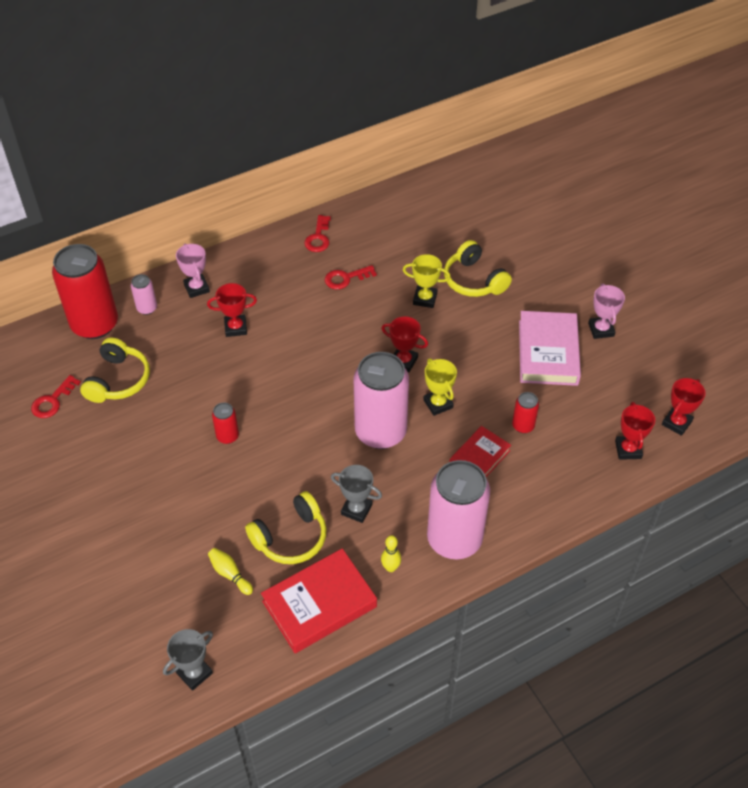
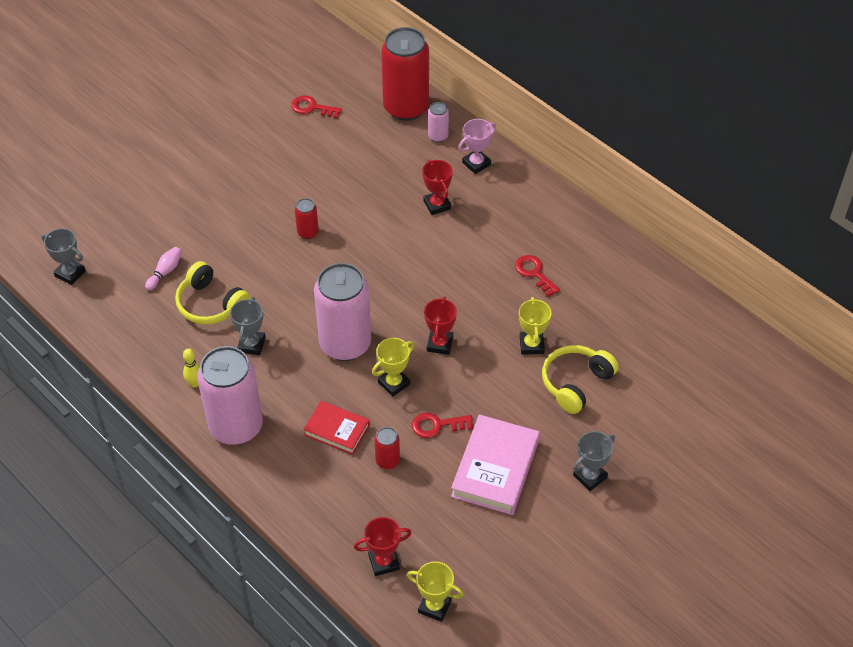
camera: 75 degrees right, 0 degrees up
yellow headphones [80,337,150,403] -> none
yellow bowling pin [208,548,253,595] -> pink bowling pin [145,247,182,290]
red book [261,548,377,653] -> none
red key [304,215,331,252] -> red key moved to [412,412,473,438]
pink book [519,311,581,386] -> pink book turned 60 degrees counterclockwise [451,415,540,515]
pink trophy [588,284,625,339] -> none
red trophy [662,378,706,436] -> yellow trophy [407,561,464,622]
none -> grey trophy [573,431,615,491]

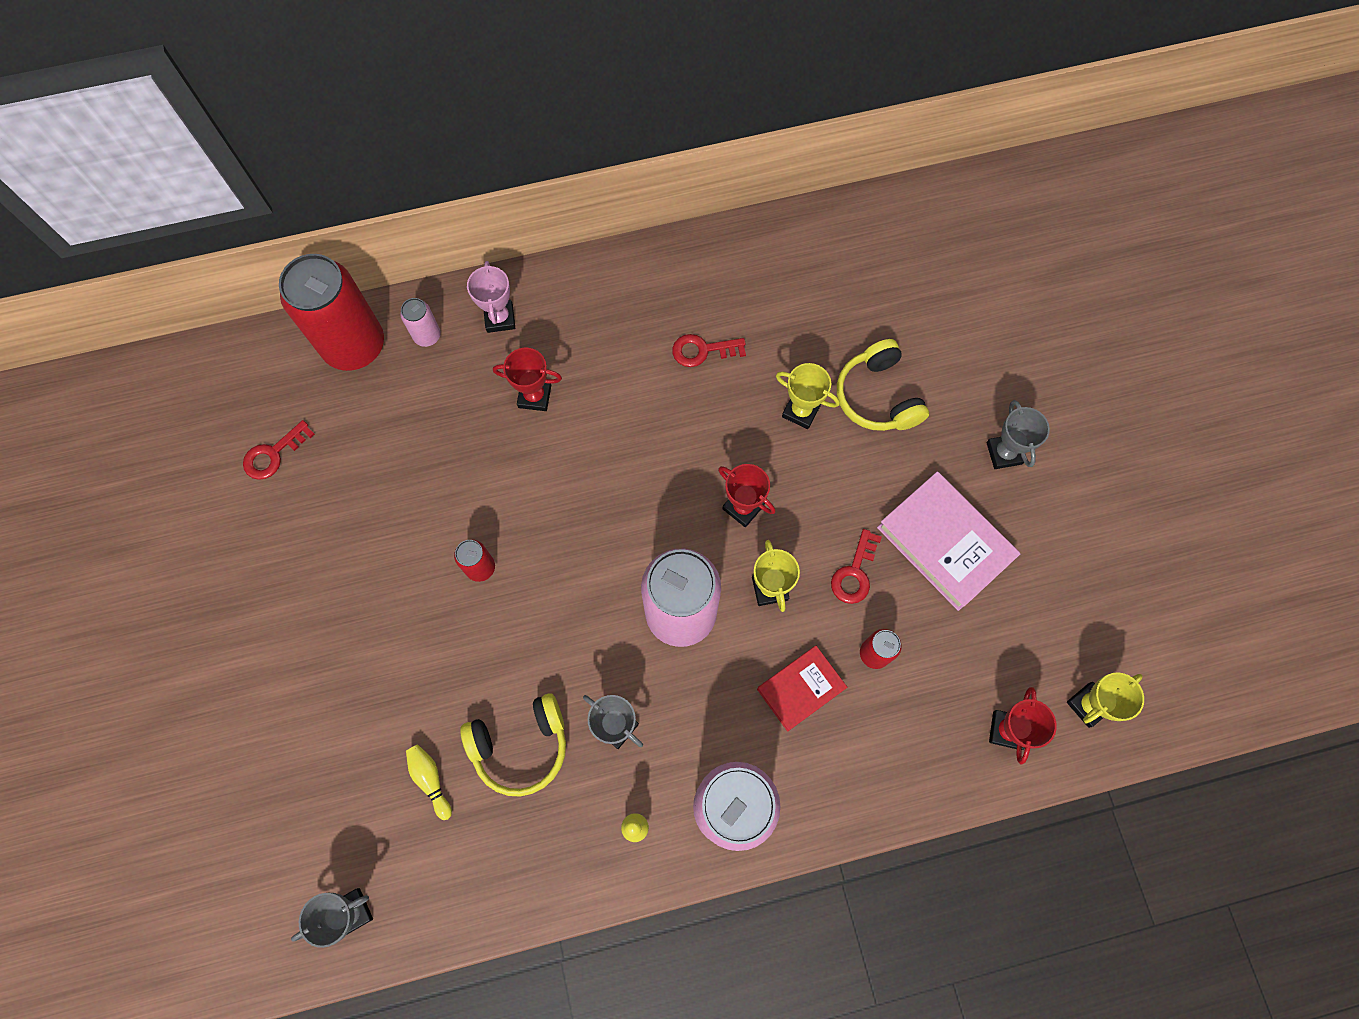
camera: 60 degrees left, 20 degrees up
pink bowling pin [145,247,182,290] -> yellow bowling pin [406,744,452,820]

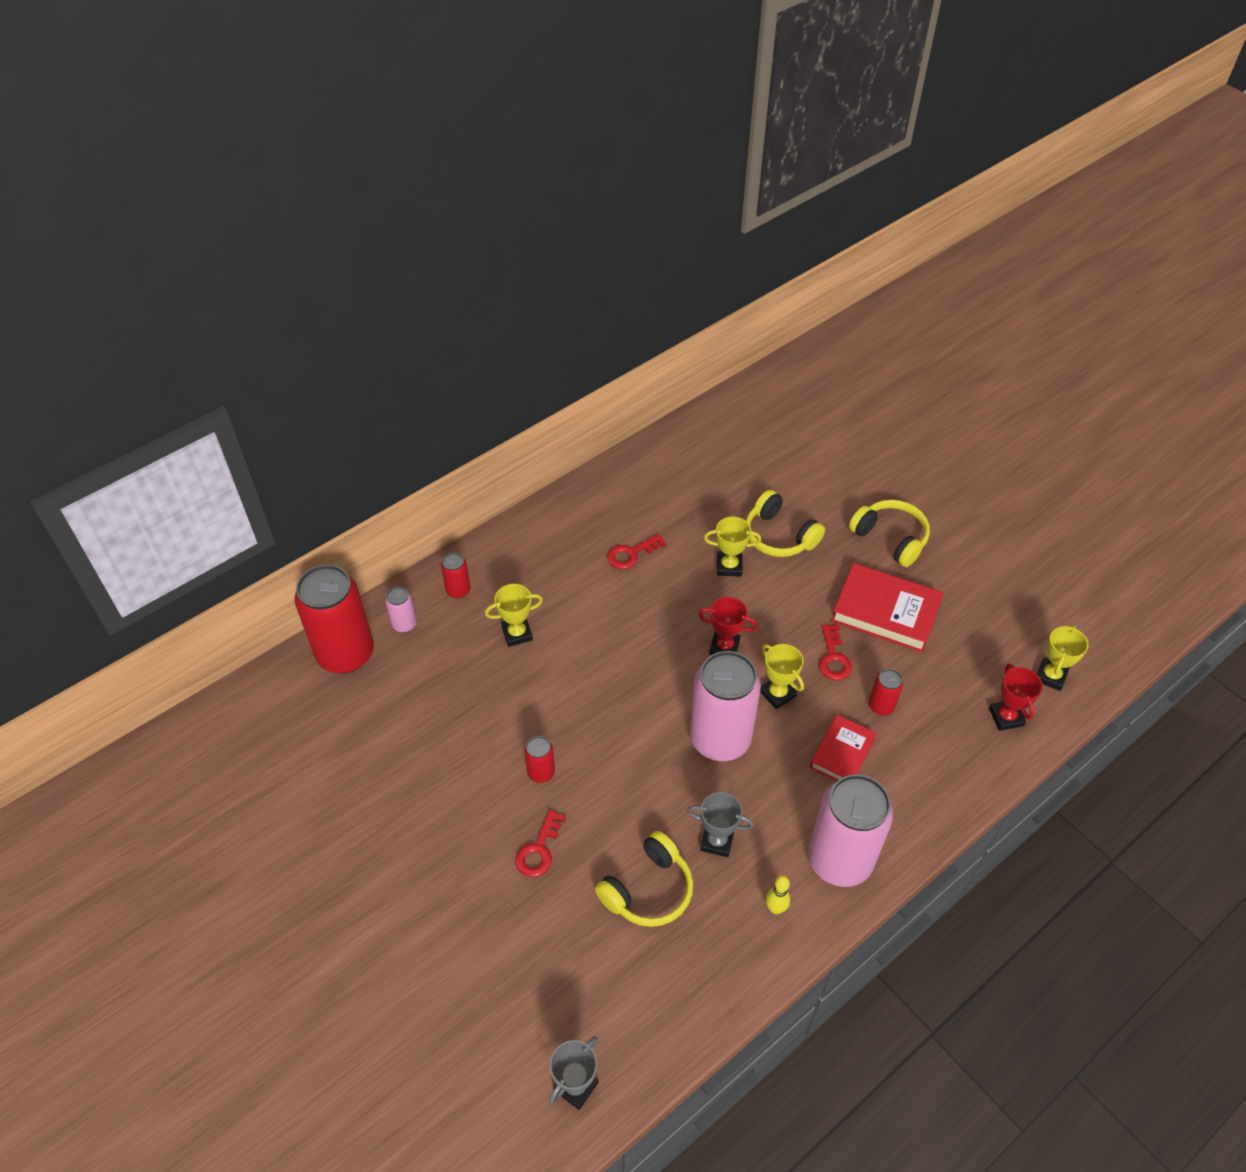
camera: 25 degrees left, 20 degrees down
red key [243,420,315,480] -> red key moved to [515,810,566,877]
yellow bowling pin [406,744,452,820] -> none
pink trophy [467,261,515,333] -> red can [441,553,470,598]
red trophy [493,348,562,411] -> yellow trophy [485,584,543,647]
pink book [877,472,1020,611] -> red book [831,563,944,653]
grey trophy [986,400,1050,469] -> yellow headphones [849,500,930,567]

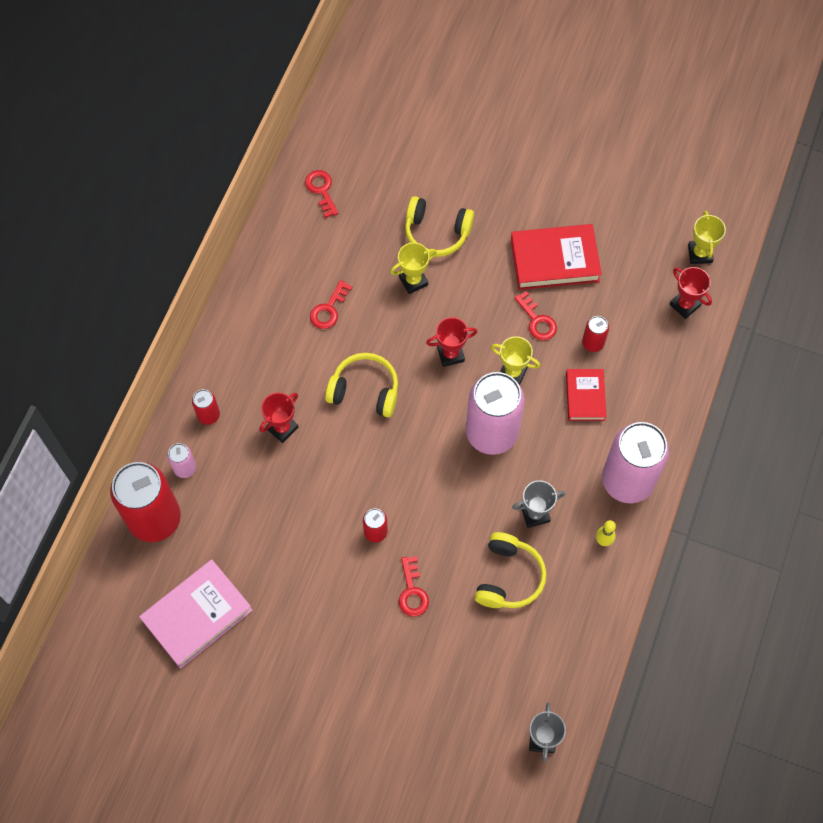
camera: 30 degrees left, 15 degrees up
yellow trophy [485,584,543,647] -> red trophy [259,393,298,443]
yellow headphones [849,500,930,567] -> yellow headphones moved to [325,353,398,417]
none -> pink book [139,560,252,669]
none -> red key [305,170,338,218]

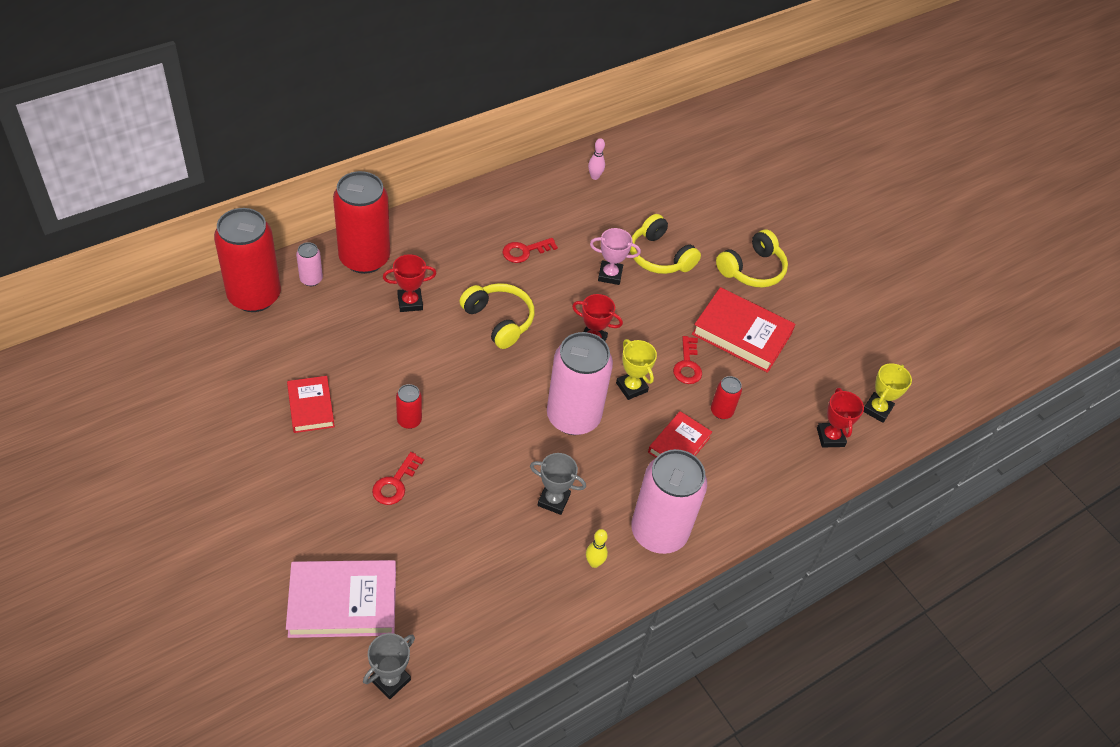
camera: 30 degrees right, 15 degrees down
pink book [139,560,252,669] -> pink book moved to [286,560,396,638]
red can [192,389,220,425] -> red can [333,171,390,274], size x2.28
red key [305,170,338,218] -> pink bowling pin [588,138,605,180]
yellow trophy [390,242,437,294] -> pink trophy [590,228,641,285]
yellow headphones [475,532,546,608] -> yellow headphones moved to [716,229,788,288]
none -> red book [287,376,335,433]

